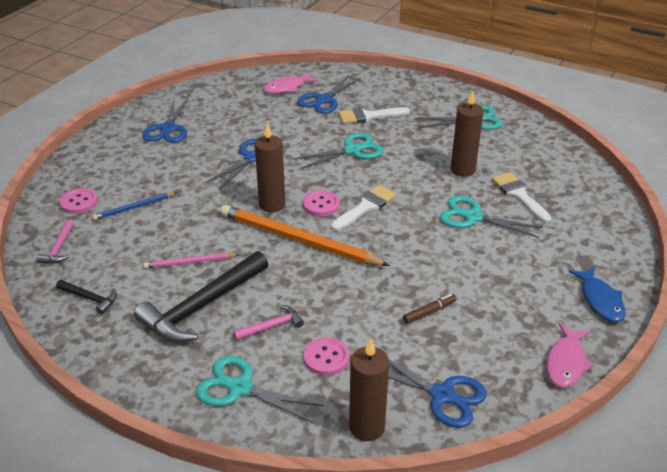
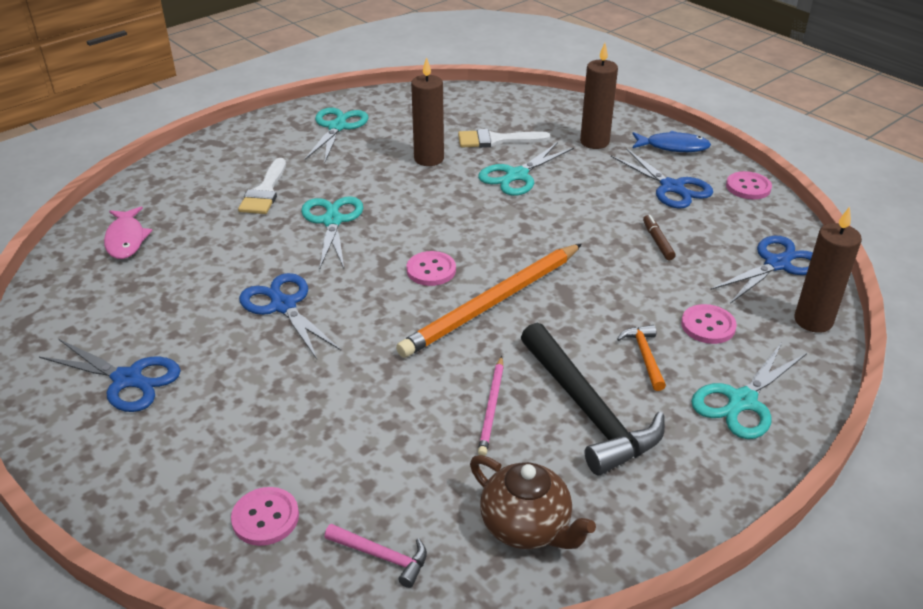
camera: 70 degrees left, 0 degrees up
black hammer [56,280,117,314] -> brown teapot [470,455,596,549]
blue pencil [92,192,178,220] -> none
pink hammer [233,305,304,341] -> orange hammer [617,325,666,391]
brown candle [255,123,285,212] -> brown candle moved to [580,43,618,149]
blue scissors [297,75,361,114] -> blue scissors moved to [611,148,713,209]
white brush [331,185,397,231] -> none
pink fish [546,323,594,388] -> pink button [726,171,772,199]

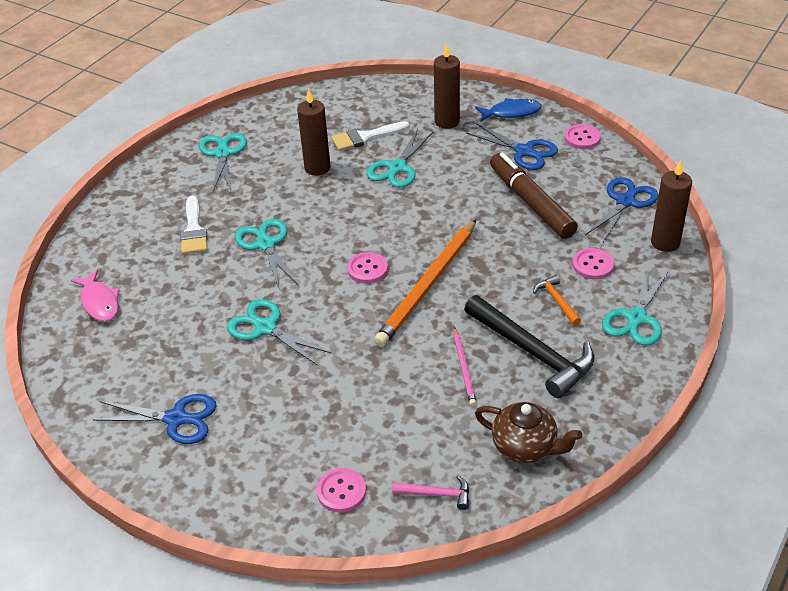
camera: 15 degrees left, 5 degrees up
blue scissors [239,273,341,359] -> turquoise scissors [227,299,332,366]
brown marker [643,215,676,260] -> brown marker [490,152,578,239], size x2.42

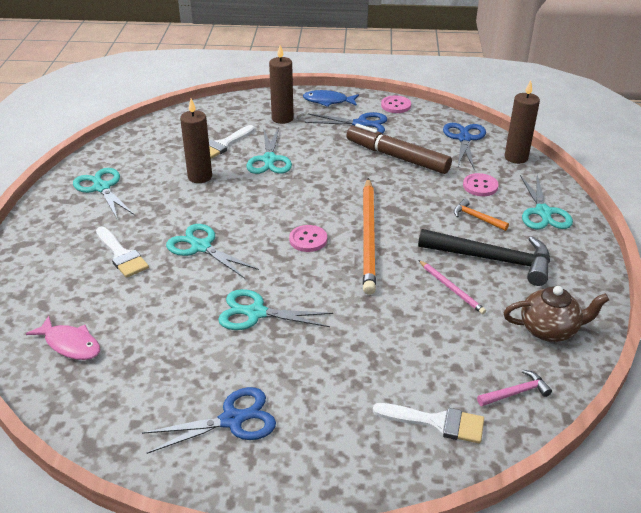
camera: 30 degrees left, 5 degrees down
pink button [317,468,366,513] -> white brush [373,403,484,443]
blue fish [475,98,542,121] -> blue fish turned 135 degrees counterclockwise [303,90,359,107]

